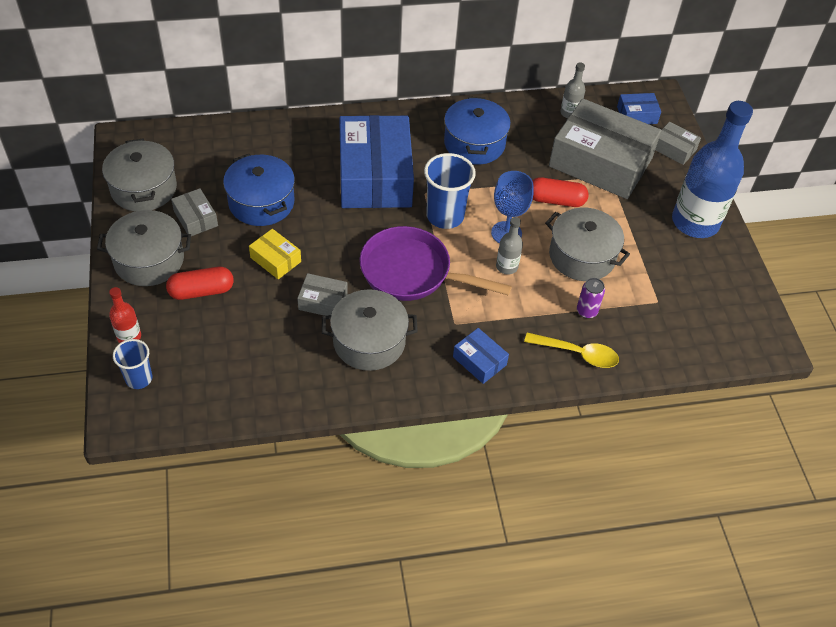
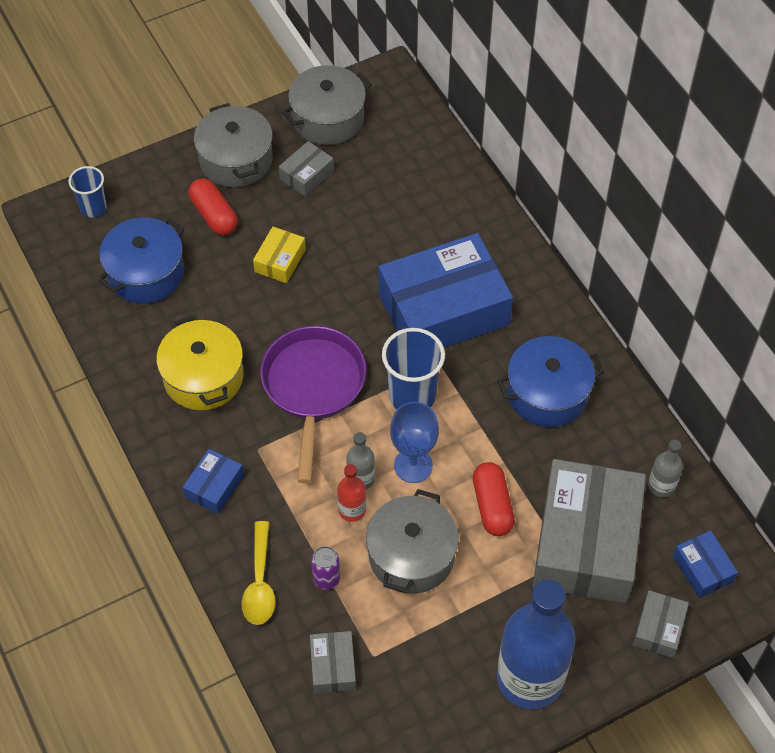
camera: 75 degrees right, 5 degrees up
red bottle [109,287,141,343] -> red bottle moved to [337,464,366,522]
blue pot [223,154,295,226] -> blue pot moved to [98,218,185,304]
grey box [297,273,348,316] -> grey box moved to [310,631,356,694]
grey pot [322,289,418,371] -> yellow pot [156,315,244,410]

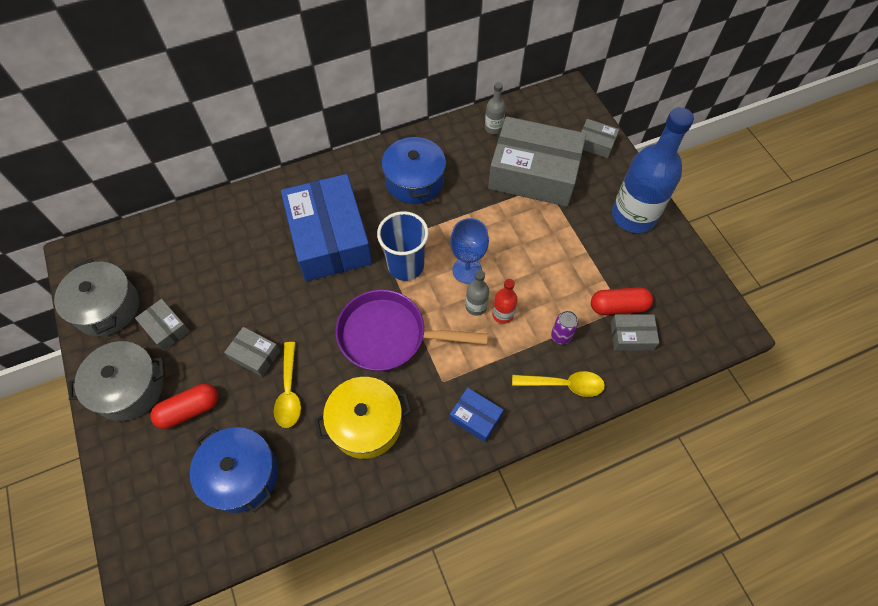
camera: 85 degrees left, 5 degrees up
blue cup [68,166,107,218] -> none
yellow box [253,227,306,283] -> grey box [224,327,280,377]
grey pot [366,489,459,594] -> none
red capsule [473,462,515,536] -> red capsule moved to [591,287,653,315]
blue box [673,530,738,598] -> none
none -> yellow spoon [274,342,301,428]

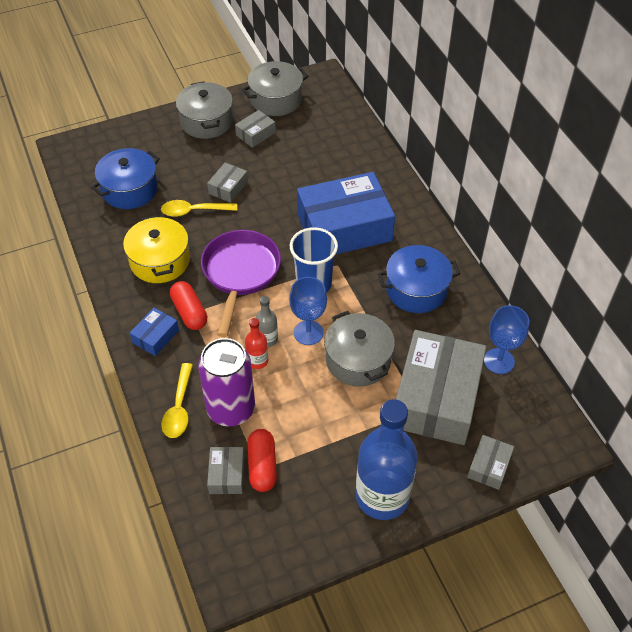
camera: 90 degrees right, 10 degrees down
red capsule [150,384,218,429] -> red capsule moved to [170,281,207,330]
grey bottle [485,82,506,134] -> blue goblet [484,305,529,374]
purple can [551,311,578,344] -> purple can [198,338,255,427], size x2.29
none -> grey pot [324,311,395,387]

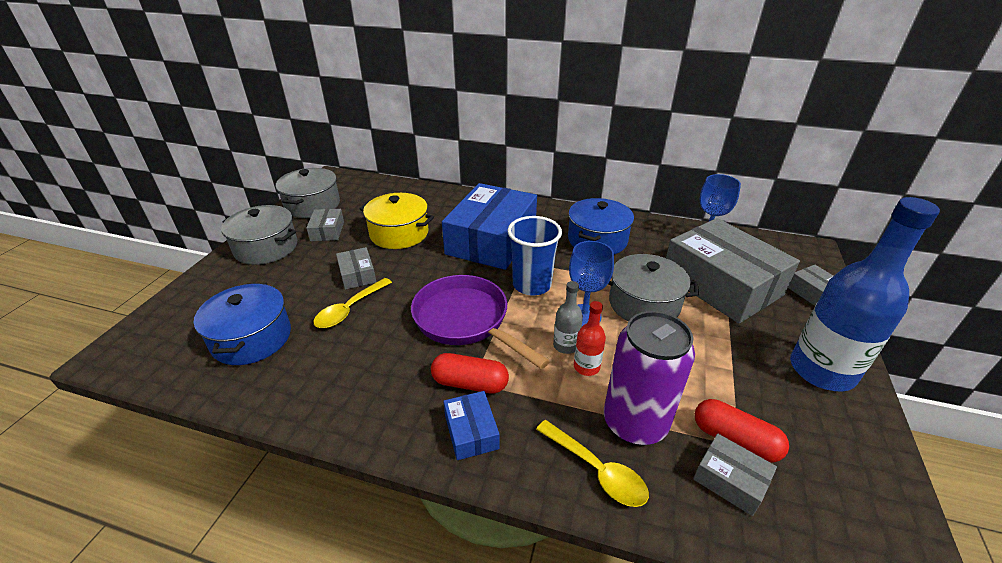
camera: 50 degrees left, 15 degrees down
yellow pot [123,215,190,283] -> yellow pot moved to [359,193,434,249]

